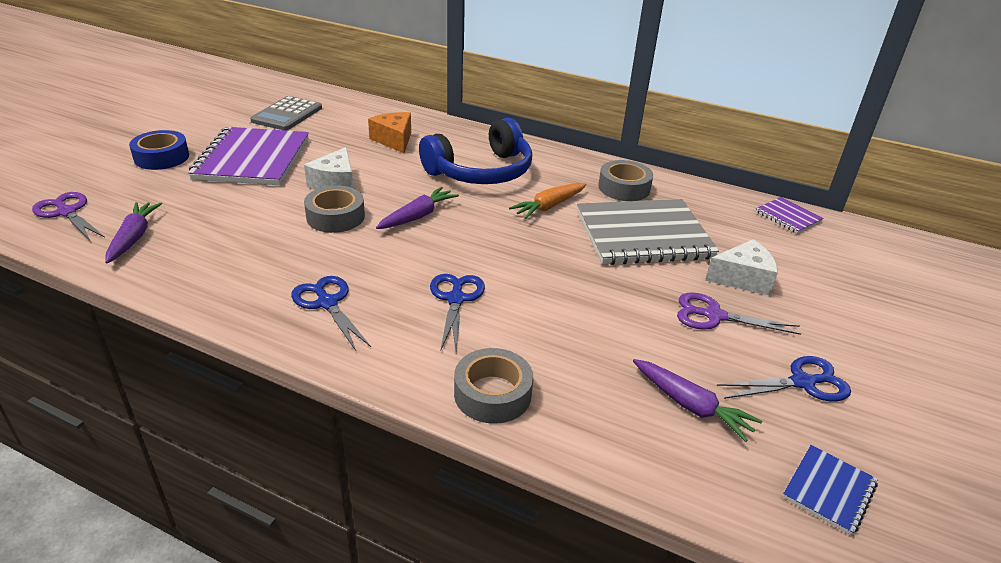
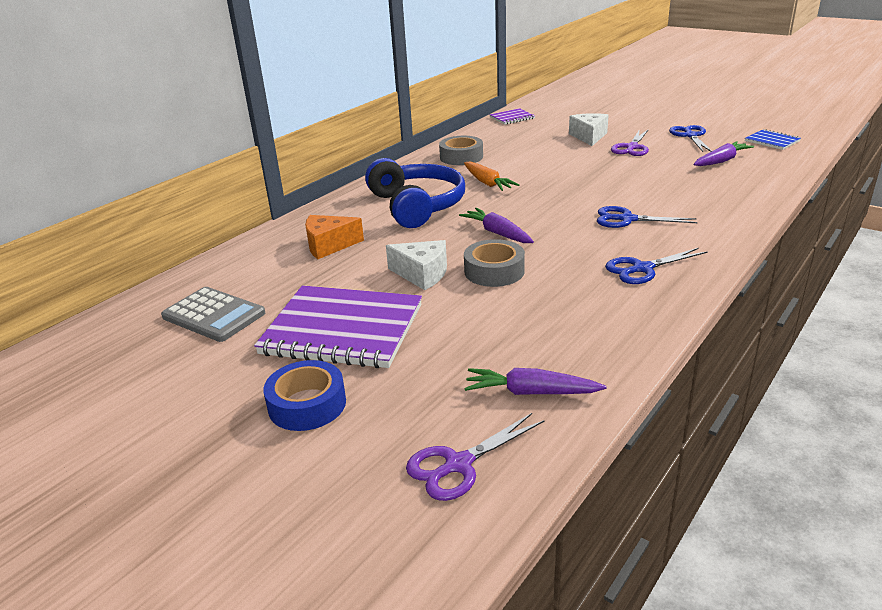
camera: 75 degrees left, 5 degrees down
grey tape [454,348,533,424] -> none
grey notebook [577,199,719,265] -> none

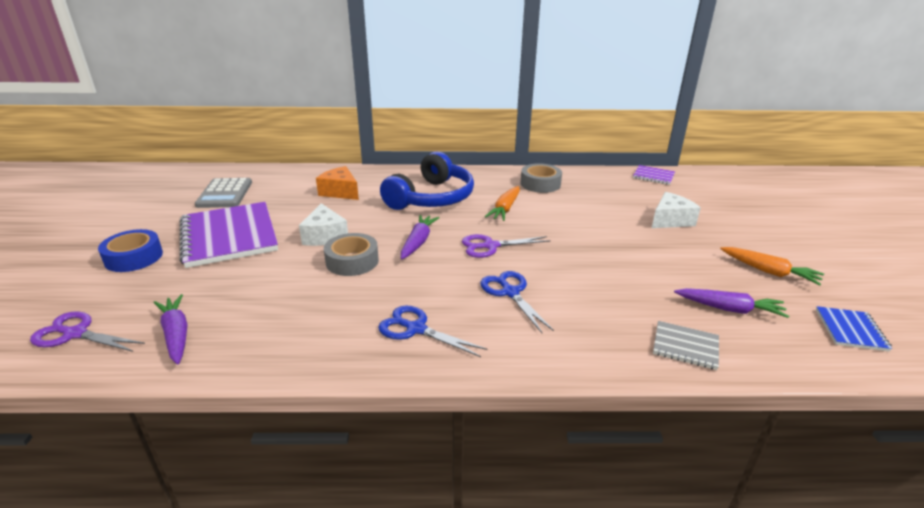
camera: 50 degrees right, 0 degrees up
purple scissors [611,129,649,156] -> purple scissors moved to [462,234,551,258]
blue scissors [669,125,711,152] -> orange carrot [720,247,824,286]
none -> grey notebook [653,321,719,370]

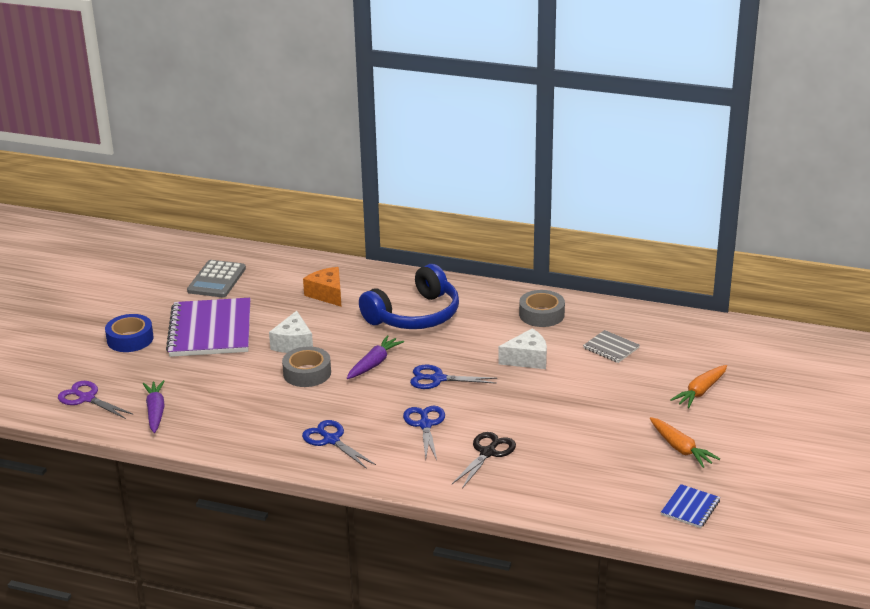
camera: 20 degrees right, 0 degrees up
purple scissors [462,234,551,258] -> blue scissors [410,365,498,389]
orange carrot [485,186,520,221] -> orange carrot moved to [670,365,727,408]
purple notebook [633,165,675,185] -> none
white cheese [652,192,701,228] -> white cheese moved to [498,328,547,369]
grey notebook [653,321,719,370] -> grey notebook moved to [583,330,640,363]
purple carrot [674,288,789,318] -> none
none -> black scissors [452,432,516,489]

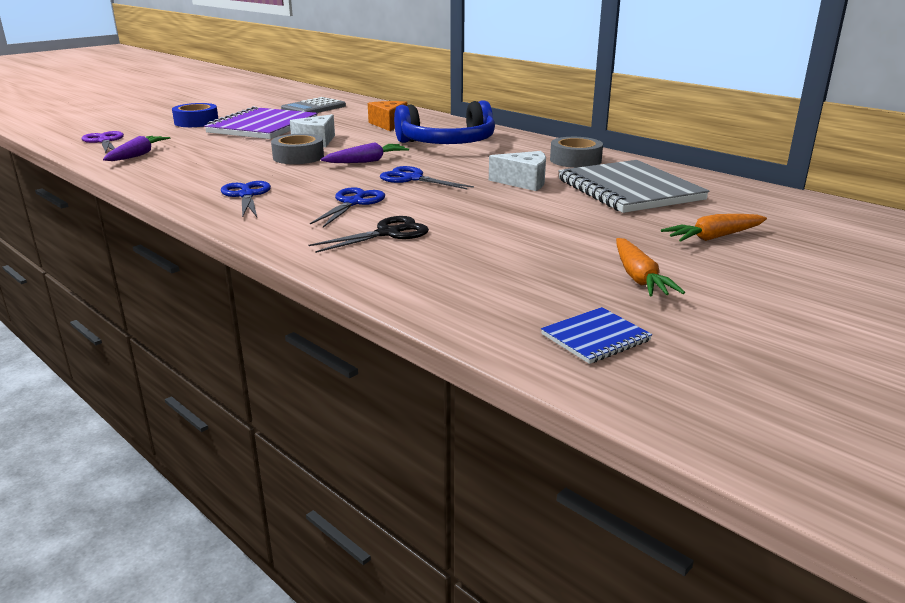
camera: 25 degrees right, 5 degrees down
grey notebook [583,330,640,363] -> grey notebook [558,160,709,213], size x2.17

